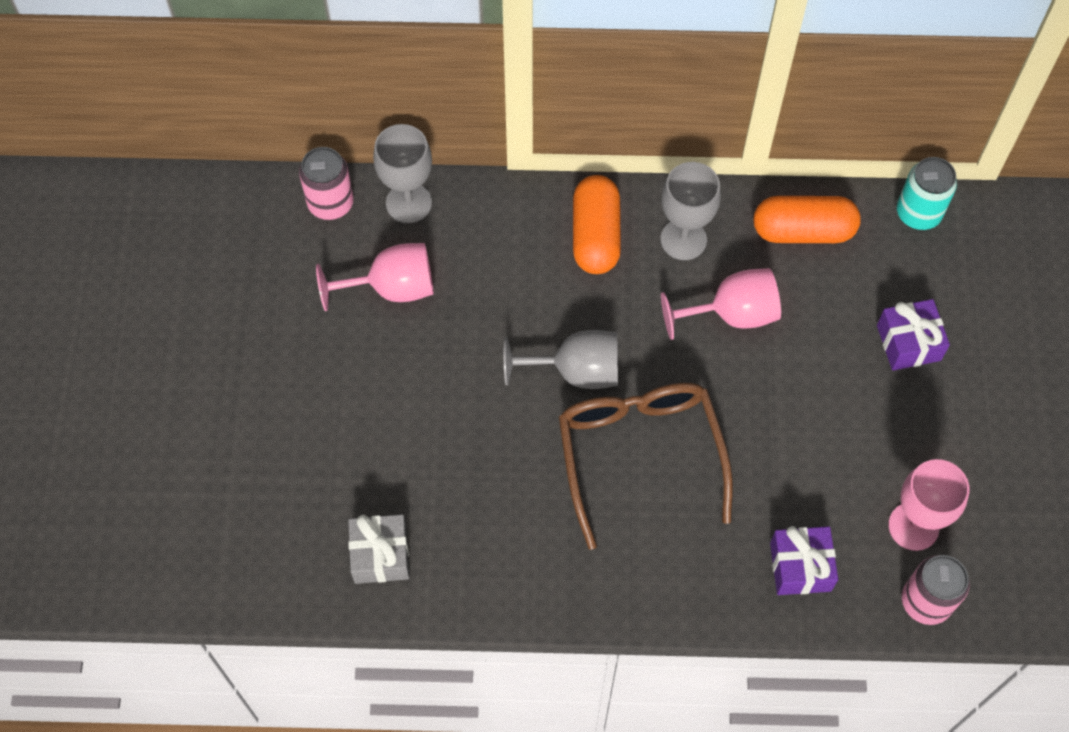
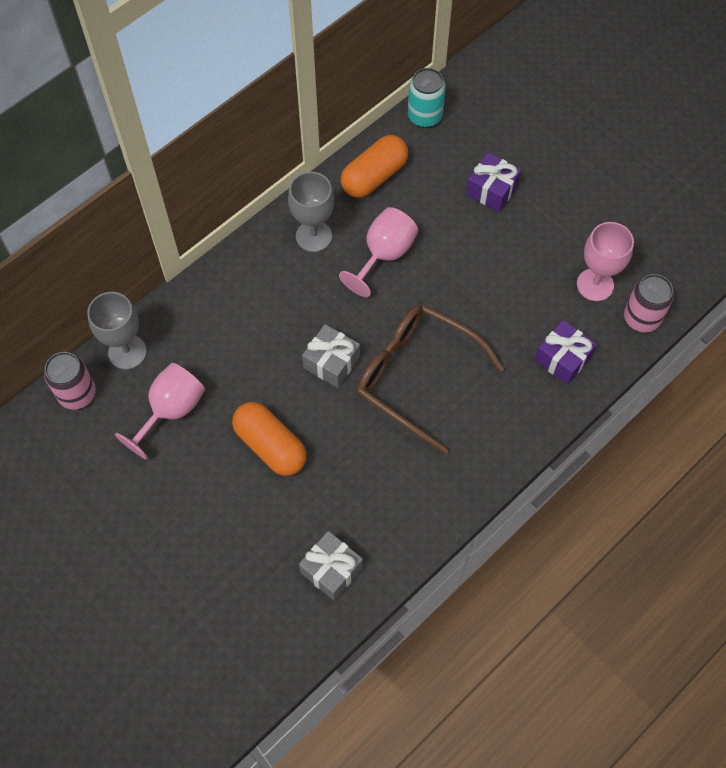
camera: 45 degrees left, 0 degrees up
grey goblet [504,330,618,389] -> grey gift [302,324,360,388]
orange capsule [573,175,621,274] -> orange capsule moved to [232,402,307,476]

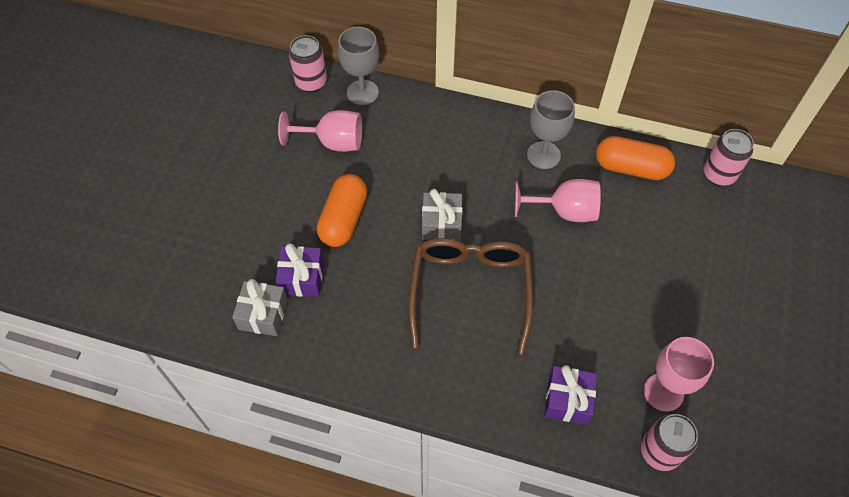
camera: 60 degrees right, 5 degrees down
turquoise can [408,68,446,128] -> pink can [703,129,754,186]
purple gift [466,153,521,212] -> purple gift moved to [275,243,324,297]

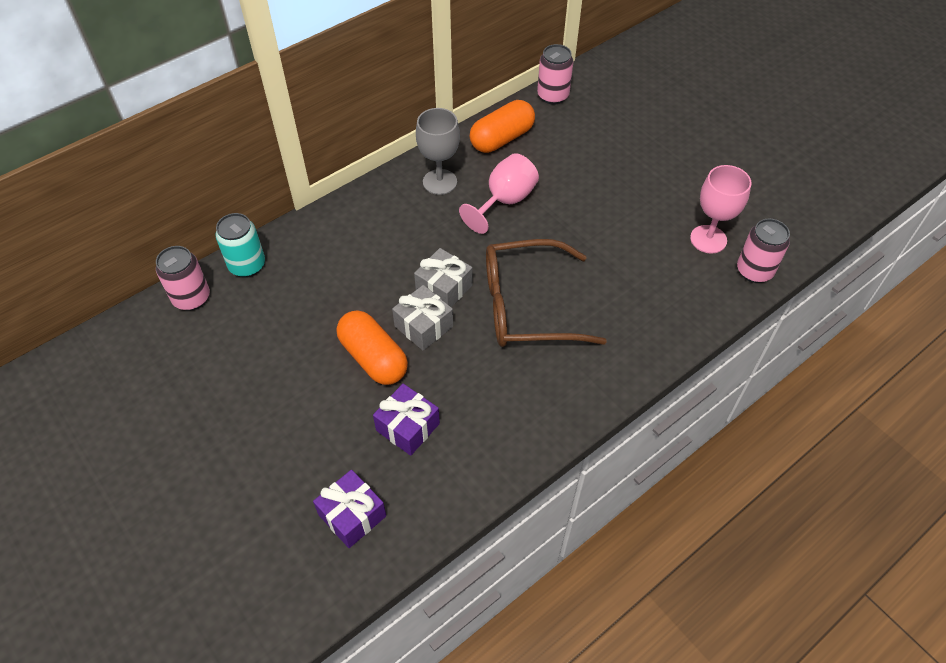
camera: 55 degrees left, 5 degrees down
grey gift [232,279,288,336] -> grey gift moved to [392,285,453,351]
pink goblet [278,110,362,152] -> none
grey goblet [338,27,379,105] -> turquoise can [215,213,265,277]
brown glasses [408,238,533,355] -> brown glasses turned 45 degrees counterclockwise [486,239,607,347]
purple gift [545,365,597,425] -> purple gift moved to [313,470,386,548]

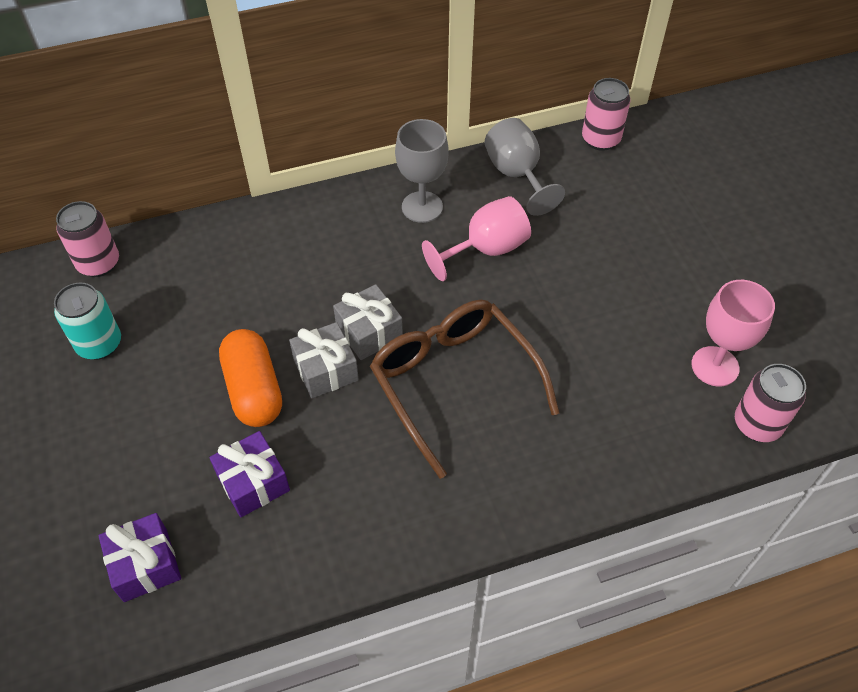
camera: 20 degrees right, 0 degrees up
turquoise can [215,213,265,277] -> turquoise can moved to [54,282,121,360]
orange capsule [470,100,535,153] -> grey goblet [484,118,565,216]
brown glasses [486,239,607,347] -> brown glasses turned 45 degrees clockwise [370,300,559,479]

